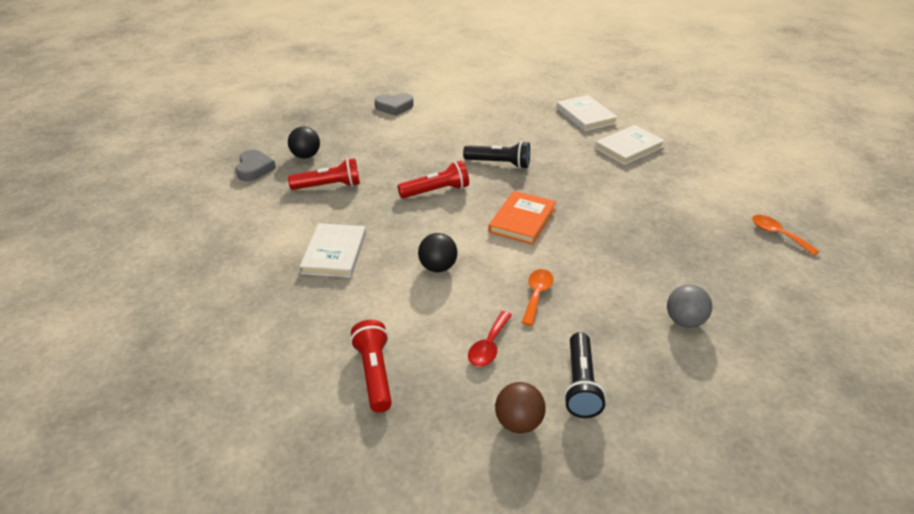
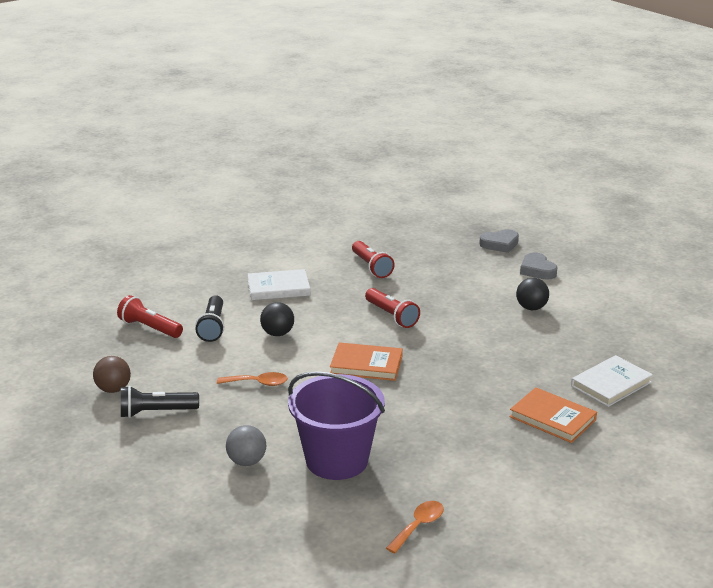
camera: 75 degrees right, 10 degrees down
grey heart [236,150,276,181] -> grey heart moved to [479,229,519,253]
black ball [288,126,320,159] -> black ball moved to [516,278,549,310]
red flashlight [350,320,392,413] -> red flashlight turned 120 degrees counterclockwise [117,295,183,338]
black flashlight [463,141,530,169] -> black flashlight moved to [195,295,224,342]
red spoon [468,311,512,367] -> none
white book [595,125,665,165] -> orange book [509,387,597,443]
none -> purple bucket [288,371,385,480]

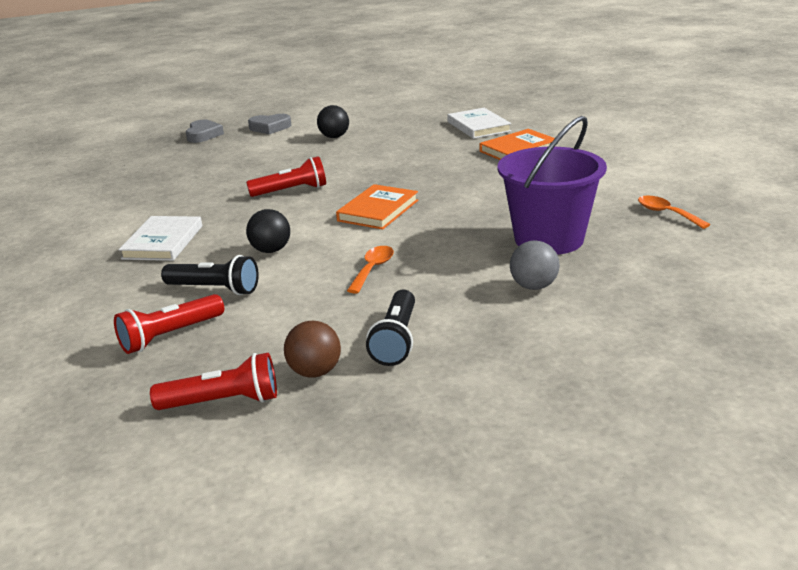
camera: 70 degrees left, 0 degrees up
red flashlight [352,241,395,278] -> red flashlight moved to [150,353,277,410]

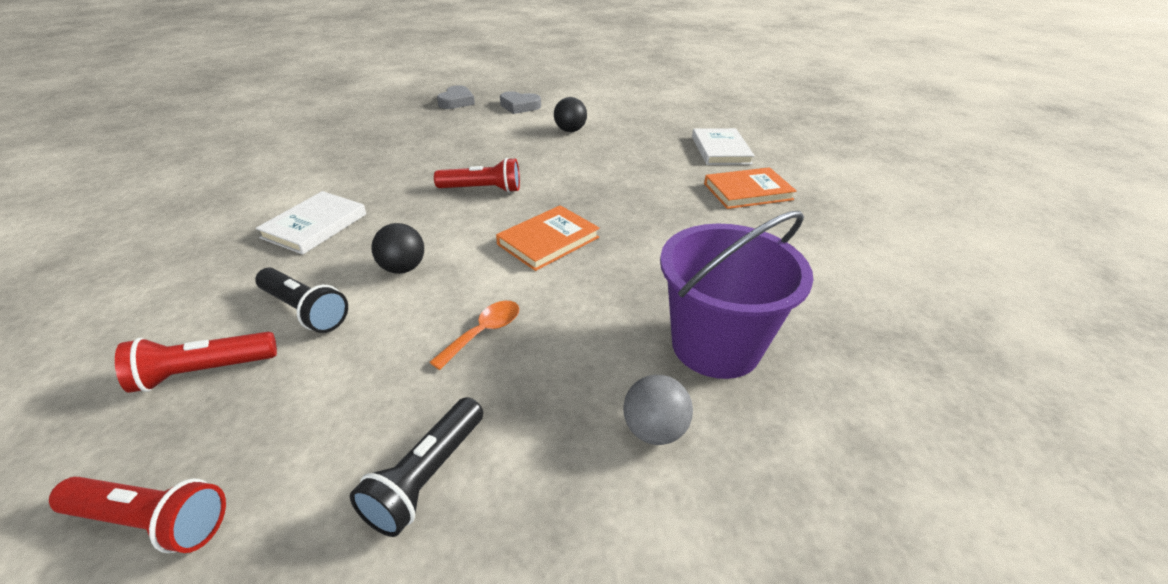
camera: 15 degrees right, 10 degrees up
brown ball [284,321,341,378] -> none
orange spoon [638,196,710,229] -> none

